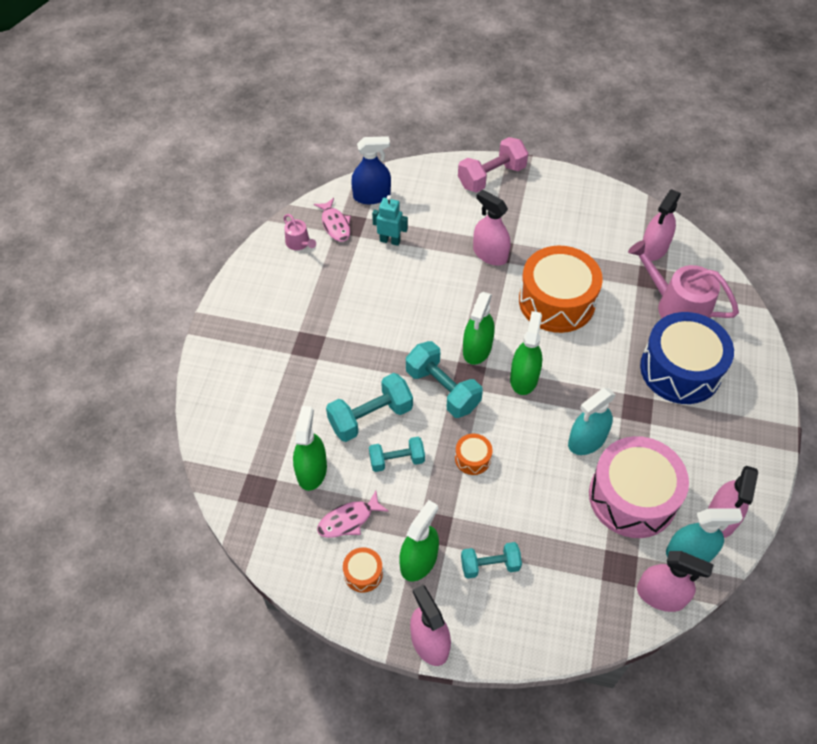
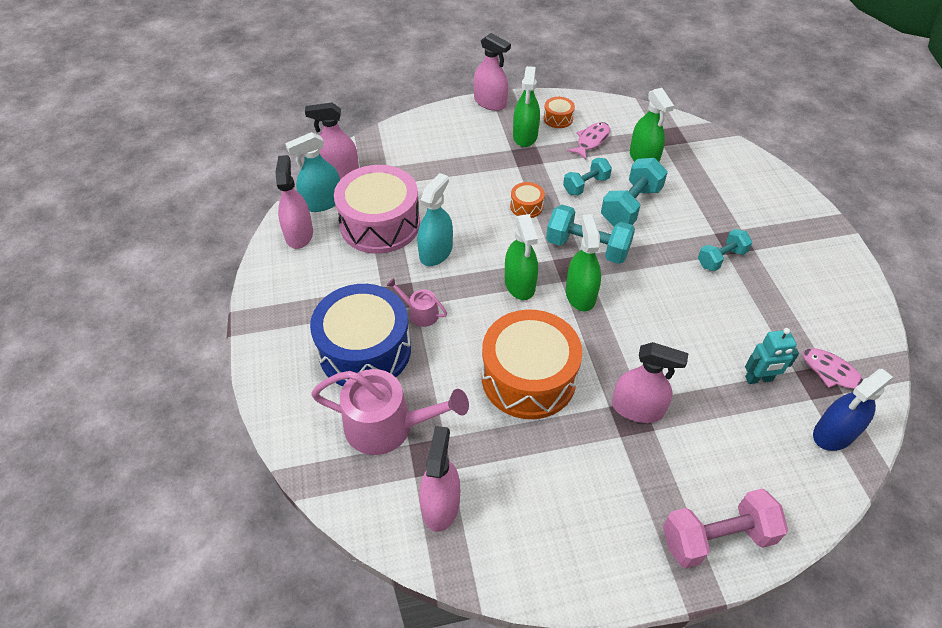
camera: 155 degrees right, 5 degrees down
pink watering can [284,214,316,250] -> pink watering can moved to [386,278,447,327]
pink dumbbell [458,137,528,193] -> pink dumbbell turned 45 degrees clockwise [663,489,788,568]
turquoise dumbbell [461,542,522,579] -> turquoise dumbbell moved to [698,229,752,271]

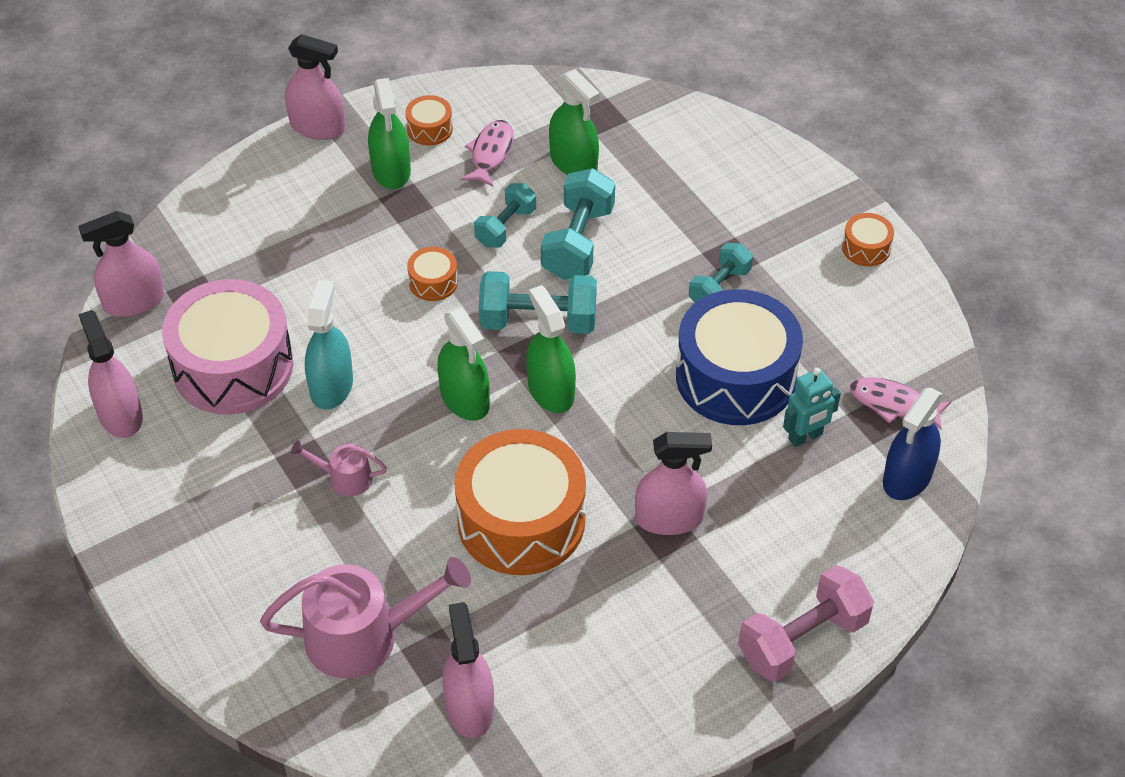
camera: 20 degrees left, 0 degrees up
turquoise spray bottle [285,132,340,212] -> none
blue drum [310,284,411,386] -> blue drum moved to [676,289,803,425]
none -> orange drum [842,213,894,266]

